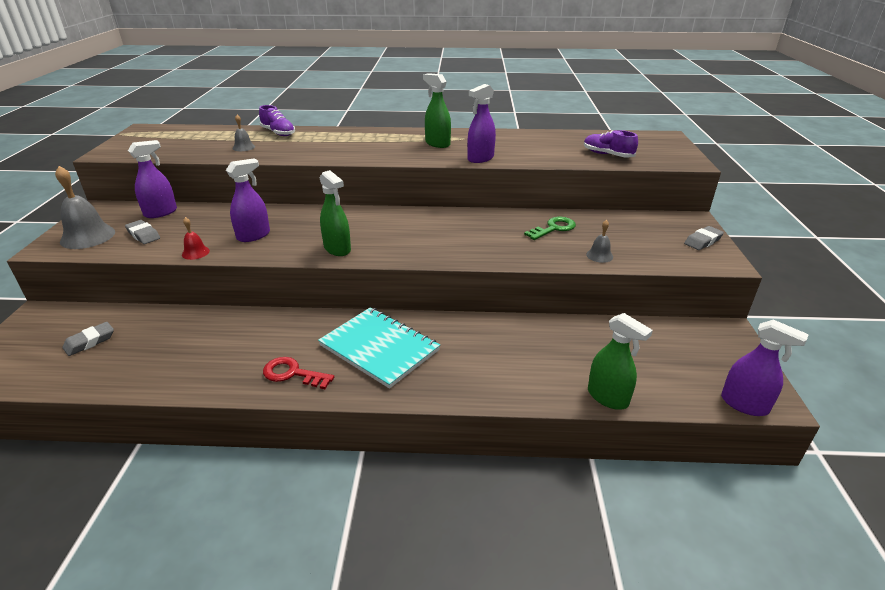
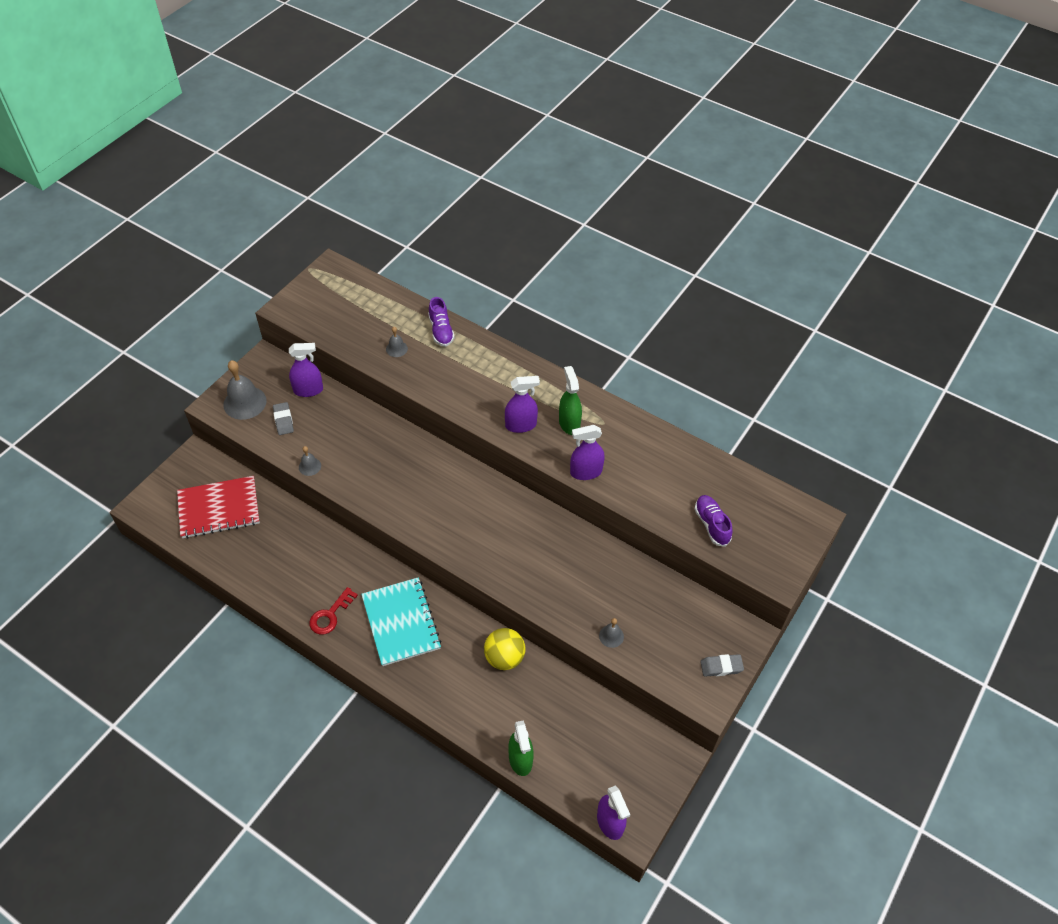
camera: 30 degrees right, 20 degrees up
grey eraser [63,322,114,356] -> red notebook [177,476,260,539]
red bell [182,217,210,260] -> grey bell [299,446,321,476]
purple spray bottle [226,158,270,242] -> purple spray bottle moved to [505,376,540,433]
red key [263,357,334,389] -> red key turned 105 degrees counterclockwise [309,587,358,634]
green spray bottle [320,170,351,256] -> none
green key [524,217,576,240] -> none
none -> yellow ball [484,628,525,670]

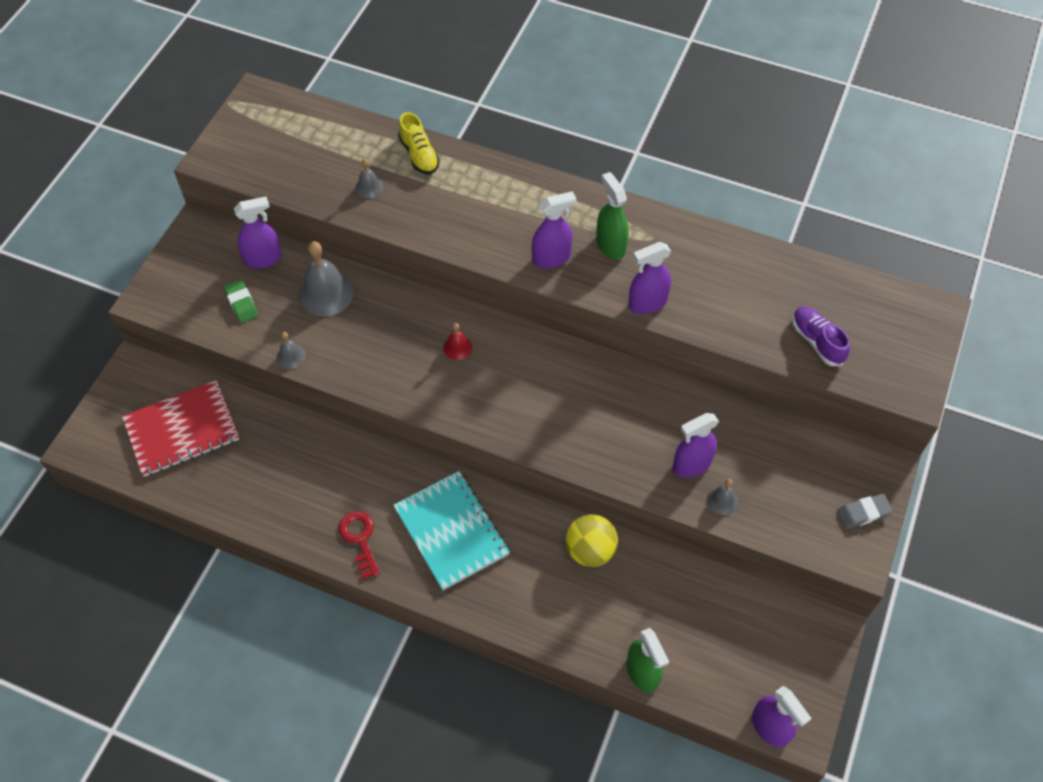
camera: 10 degrees left, 5 degrees up
grey bell [223,360,267,420] -> grey bell moved to [298,242,354,316]
grey eraser [273,402,294,435] -> green eraser [224,279,258,323]
red key [309,587,358,634] -> red key turned 135 degrees clockwise [339,511,380,579]
purple shoe [428,297,455,347] -> yellow shoe [398,112,440,174]
none -> red bell [443,323,472,360]
none -> purple spray bottle [673,413,719,478]

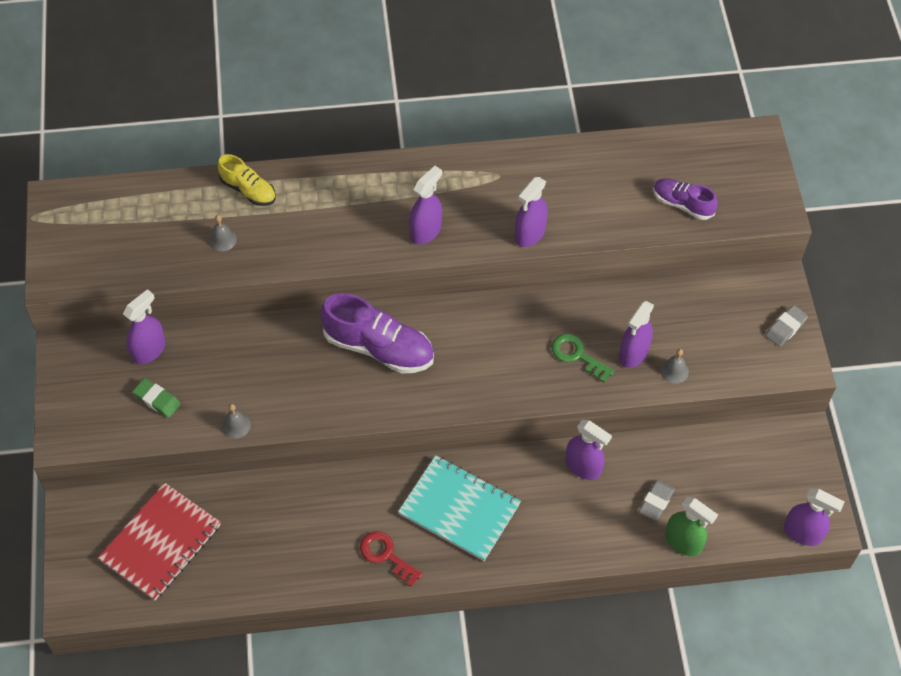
camera: 30 degrees left, 0 degrees up
grey bell [298,242,354,316] -> none
red bell [443,323,472,360] -> purple shoe [320,293,434,374]
yellow ball [566,514,618,567] -> purple spray bottle [565,420,612,480]
green spray bottle [596,172,629,260] -> none
none -> green key [551,333,615,383]
none -> grey eraser [639,480,675,521]

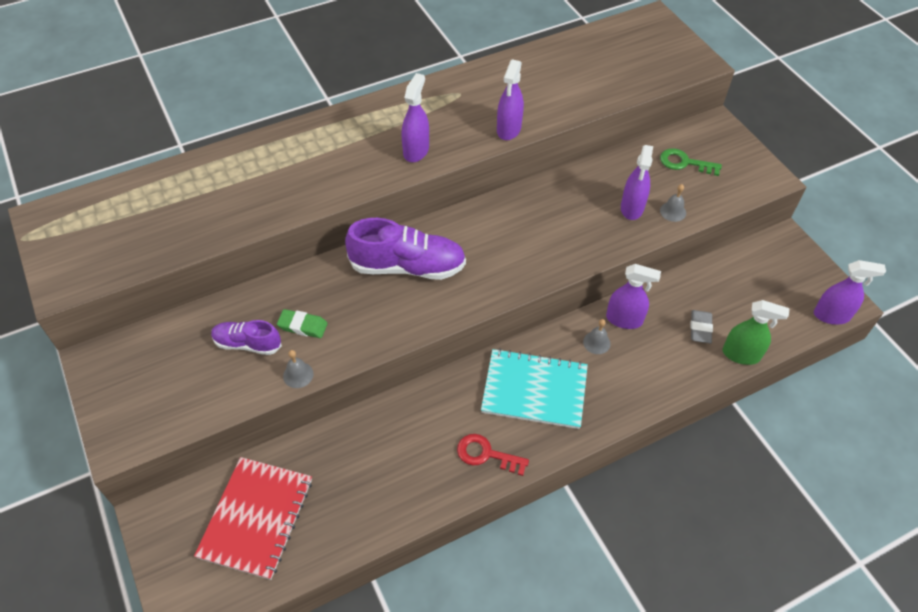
camera: 20 degrees left, 5 degrees down
purple spray bottle [123,289,166,365] -> none
green eraser [132,378,181,418] -> green eraser moved to [277,309,327,338]
grey bell [209,215,237,252] -> grey bell moved to [583,319,611,354]
yellow shoe [218,154,276,206] -> none
green key [551,333,615,383] -> green key moved to [660,148,722,176]
purple shoe [653,178,718,220] -> purple shoe moved to [211,320,282,355]
grey eraser [765,305,808,347] -> none

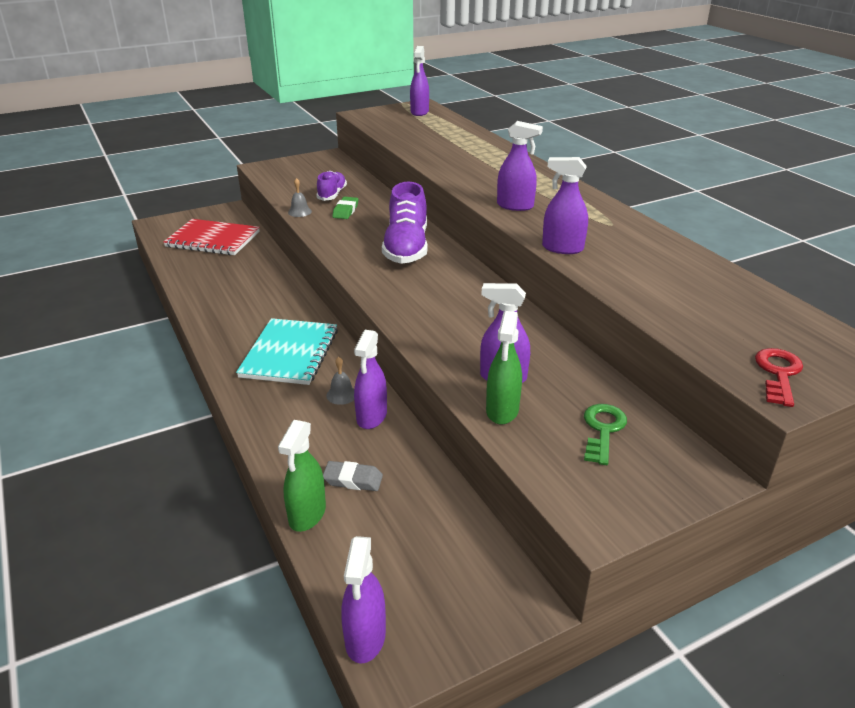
camera: 90 degrees right, 20 degrees down
red key [457,434,529,476] -> red key moved to [755,348,803,407]
grey bell [660,184,686,222] -> green spray bottle [486,311,522,425]
none -> purple spray bottle [410,46,429,116]

